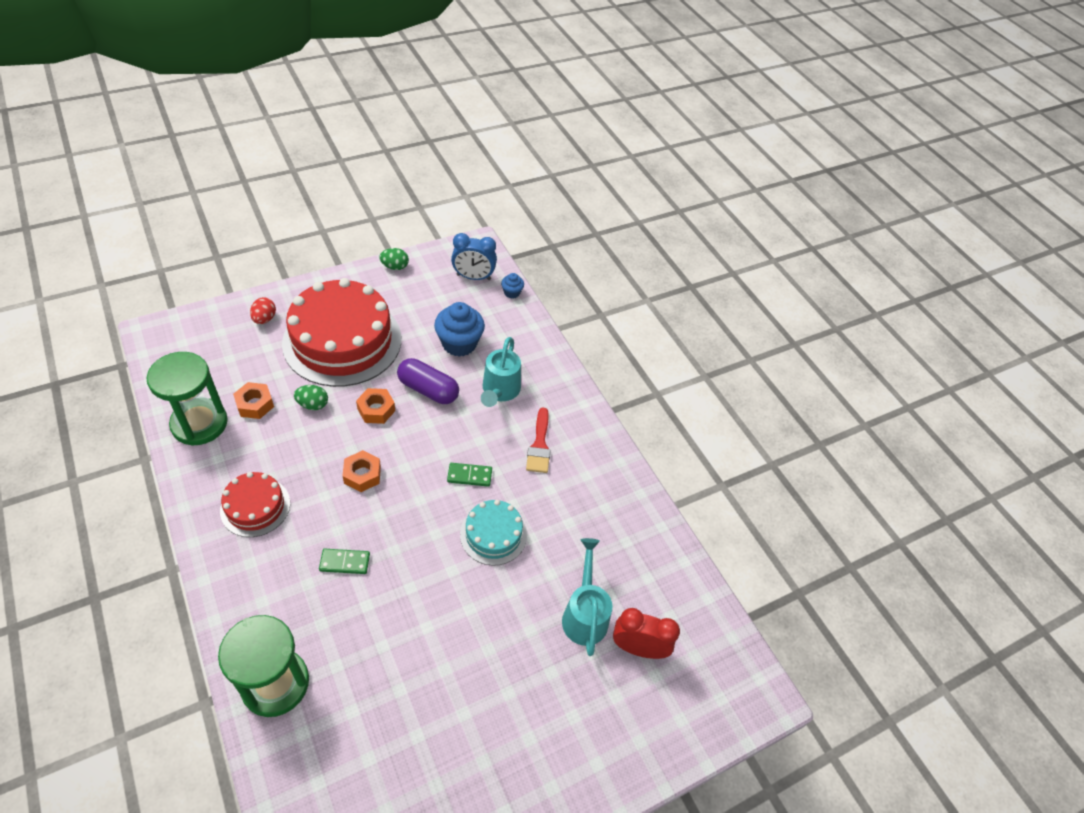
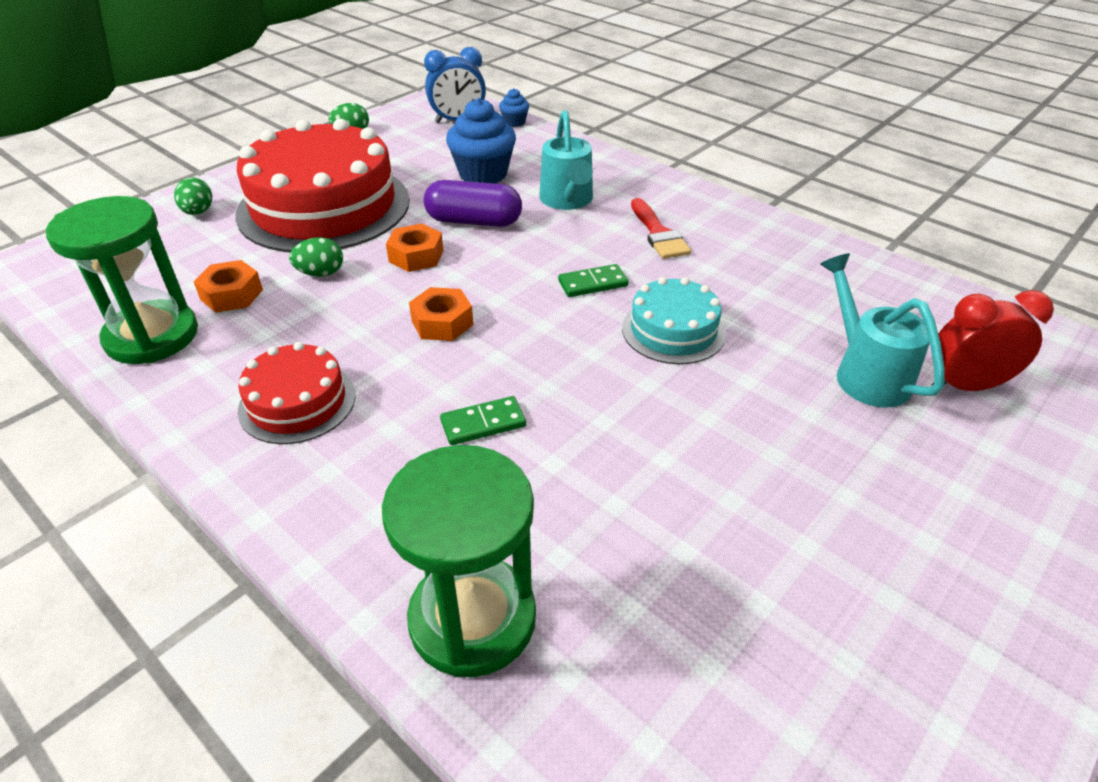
camera: 15 degrees left, 10 degrees down
red egg [250,297,276,324] -> green egg [174,177,212,215]

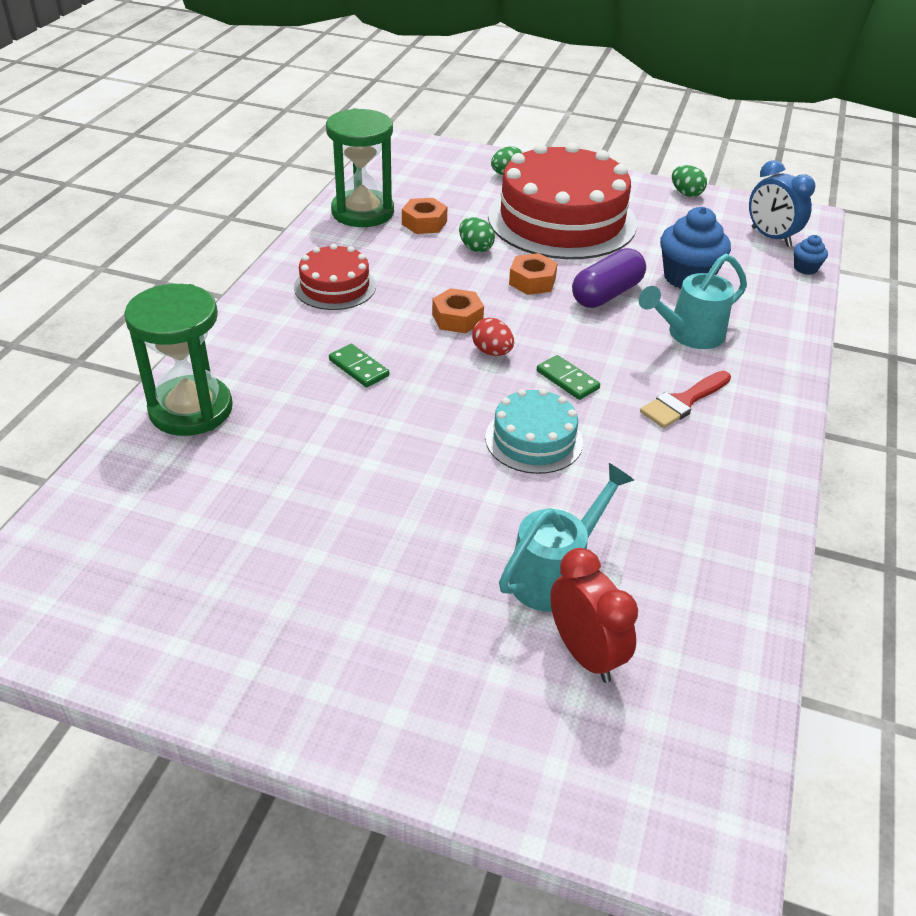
camera: 65 degrees right, 0 degrees up
purple capsule [424,180,522,227] -> purple capsule turned 60 degrees clockwise [572,248,646,308]
none -> red egg [472,318,514,356]

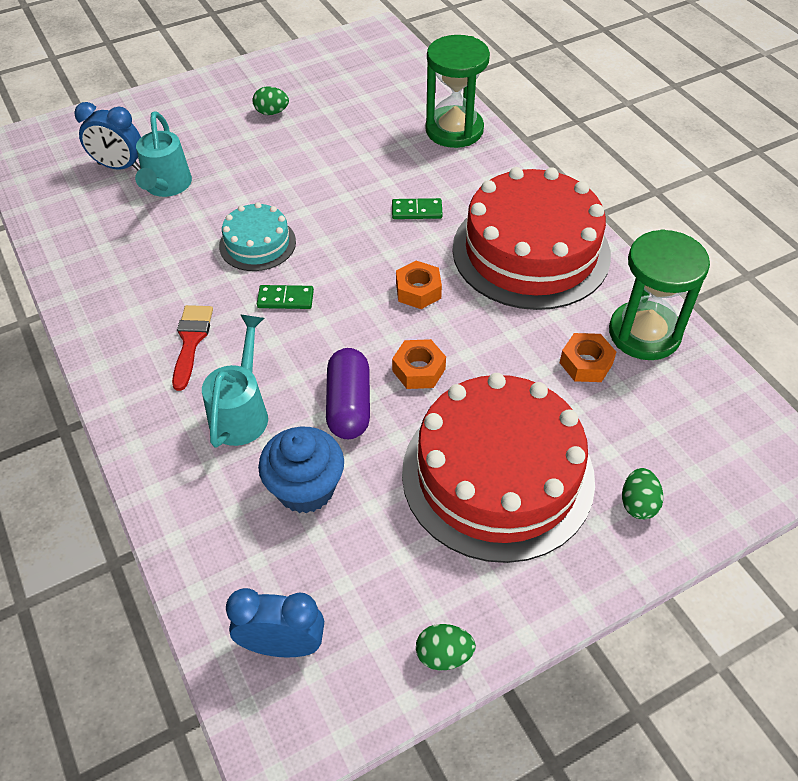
camera: 135 degrees right, 10 degrees up
red cake [294,244,376,310] -> red cake [452,167,611,310], size x2.03
green egg [459,217,495,252] -> green egg moved to [253,86,289,115]
red egg [472,318,514,356] -> none
red clock [550,548,638,683] -> blue clock [74,102,141,170]
blue cupcake [794,235,828,275] -> none

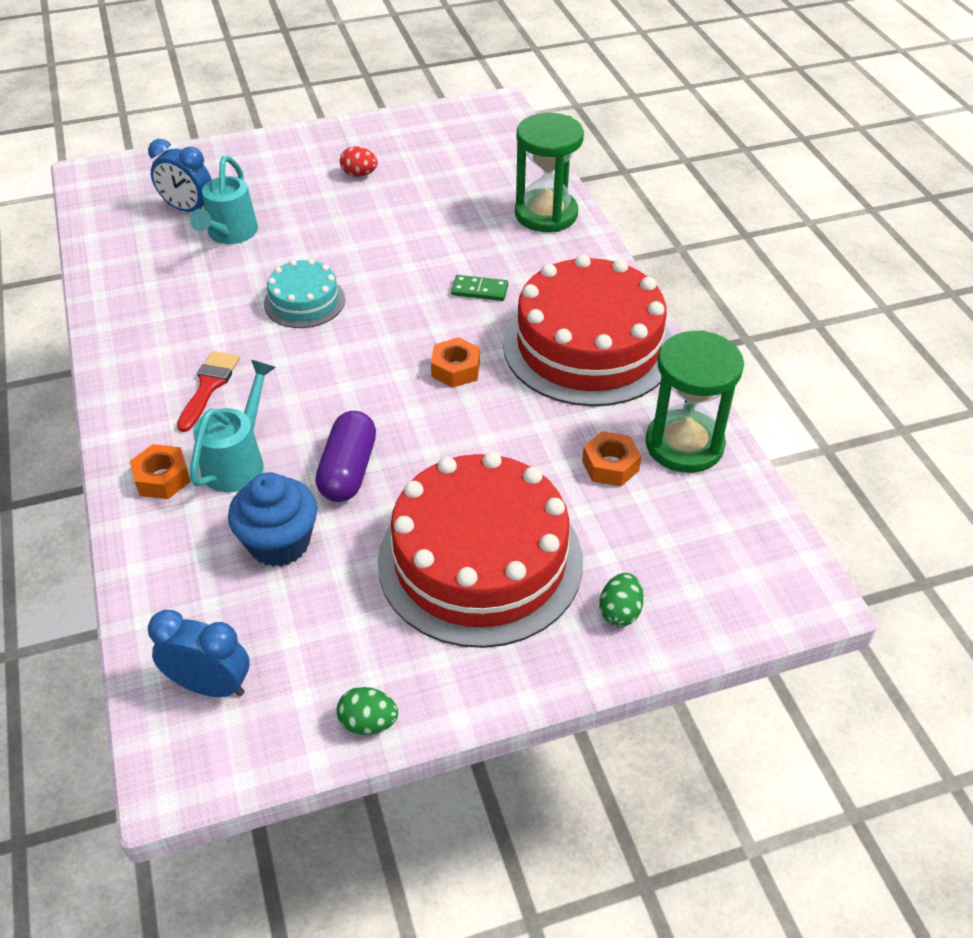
camera: 10 degrees right, 5 degrees down
green egg [253,86,289,115] -> red egg [340,147,378,177]
green domino [257,285,314,309] -> none
orange nut [392,339,446,389] -> orange nut moved to [130,444,191,499]

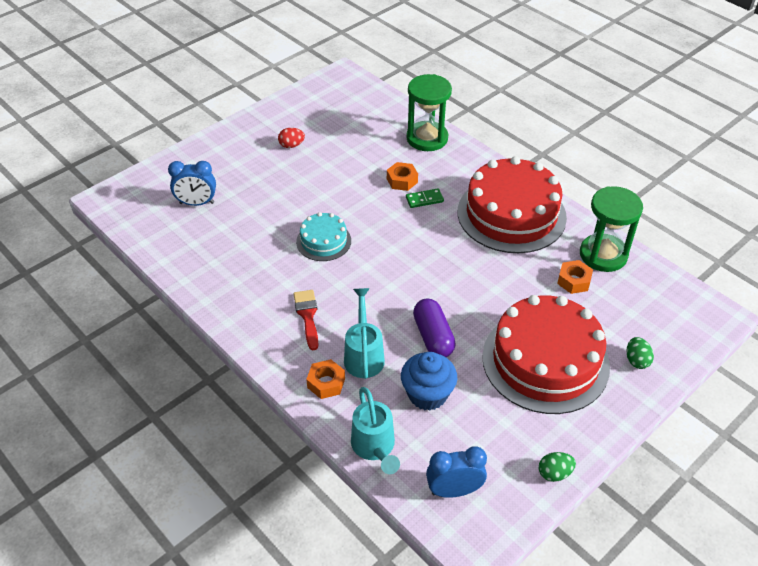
camera: 25 degrees left, 0 degrees up
turquoise watering can [190,156,258,244] -> turquoise watering can moved to [351,387,400,474]
orange nut [431,337,480,388] -> orange nut moved to [387,162,418,191]

